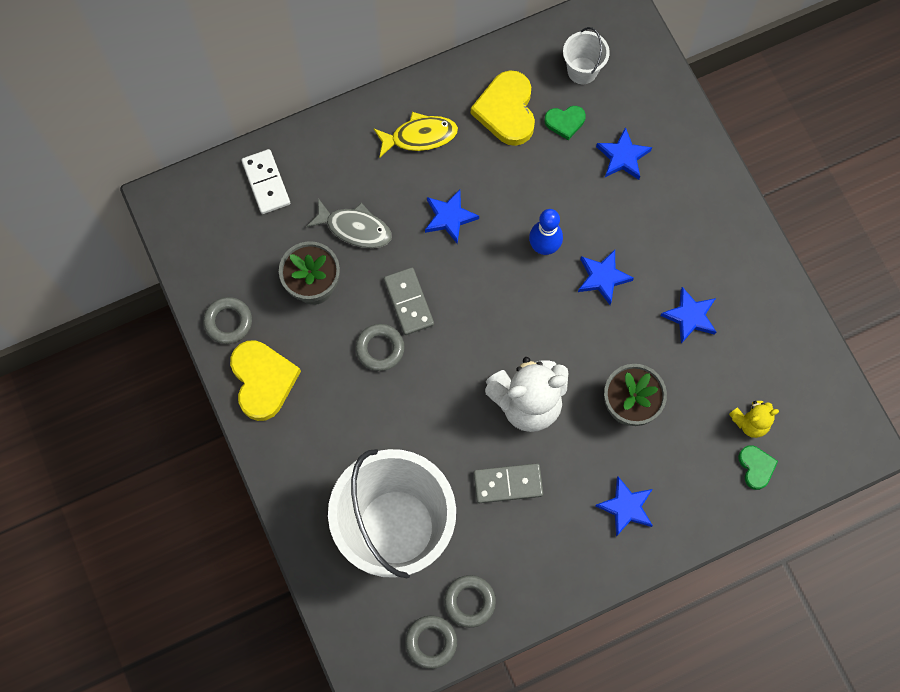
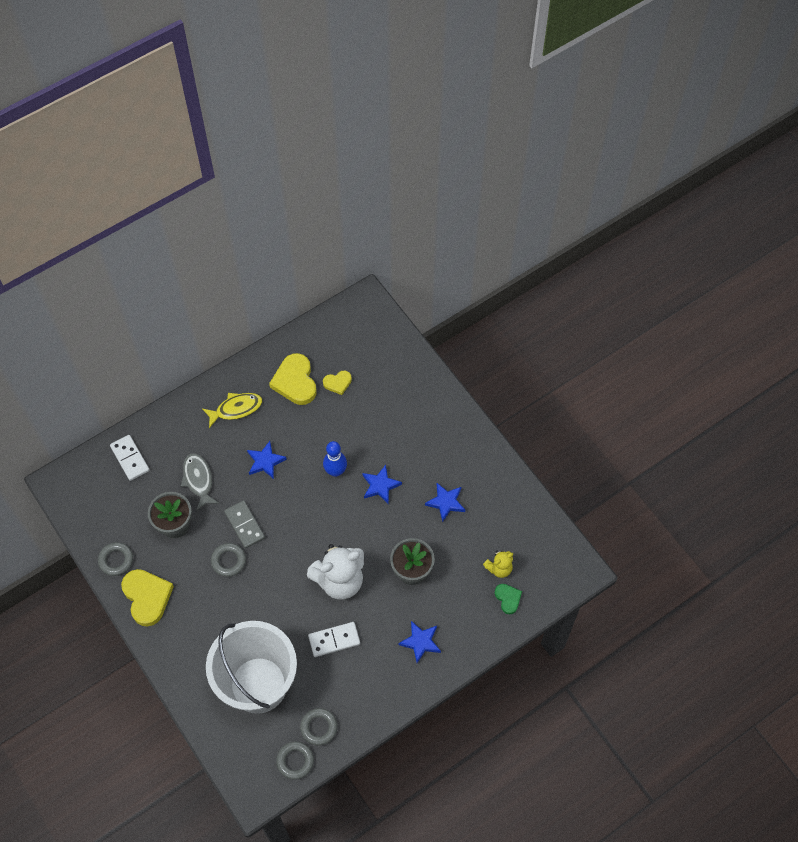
camera: 10 degrees left, 10 degrees down
grey fish [306,198,392,248] -> grey fish turned 120 degrees counterclockwise [181,453,220,511]
grey domino [474,463,543,503] -> white domino [308,622,360,657]
green heart [544,106,586,140] -> yellow heart [323,371,352,395]
white bucket [563,27,610,84] -> none
blue star [596,127,652,180] -> none

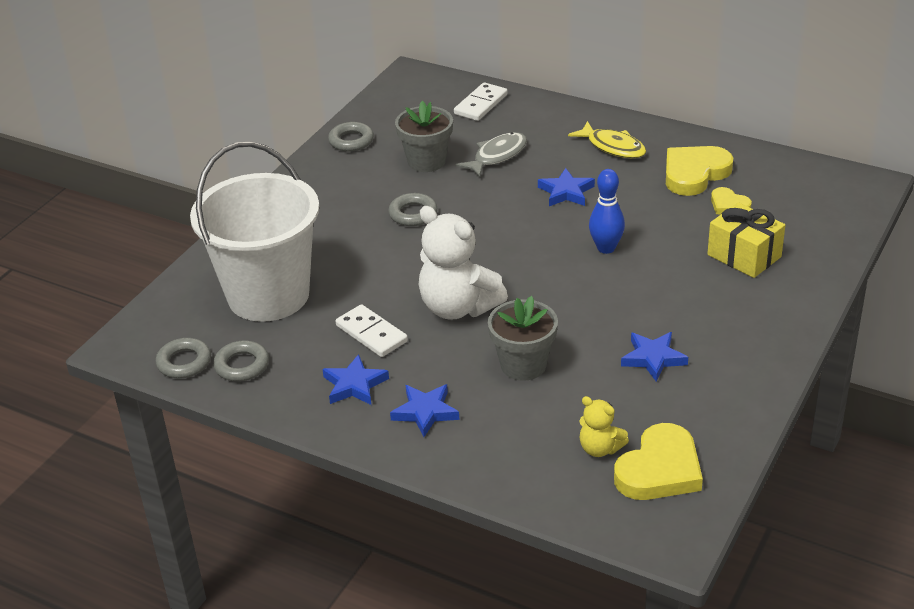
camera: 65 degrees right, 25 degrees down
yellow heart [121,569,174,627] -> yellow heart moved to [614,423,703,500]
grey domino [224,500,265,549] -> none
blue star [362,465,402,504] -> blue star moved to [322,354,389,405]
green heart [495,584,522,614] -> none
none -> yellow gift [707,202,785,278]

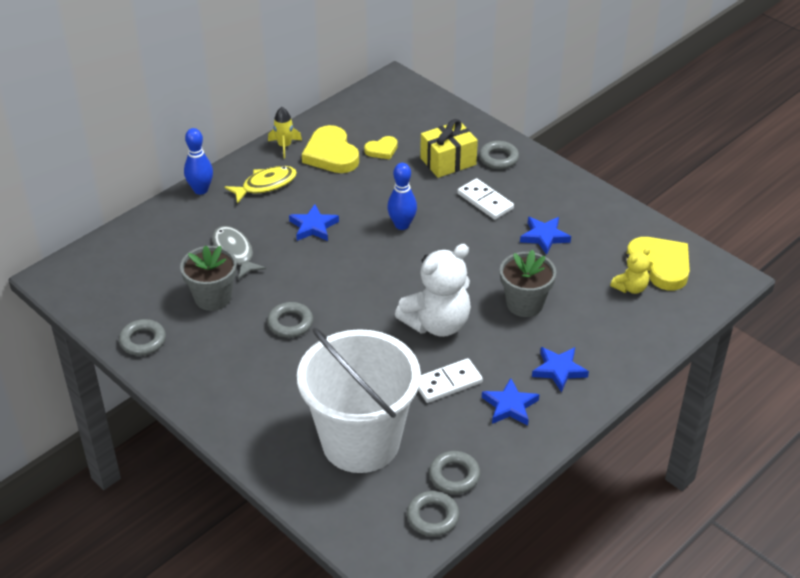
camera: 75 degrees left, 5 degrees up
white domino [454,82,508,121] -> white domino moved to [457,178,514,220]
none -> blue bowling pin [184,128,213,195]
none -> yellow rocket [268,107,302,159]
none -> grey ring [479,141,519,169]

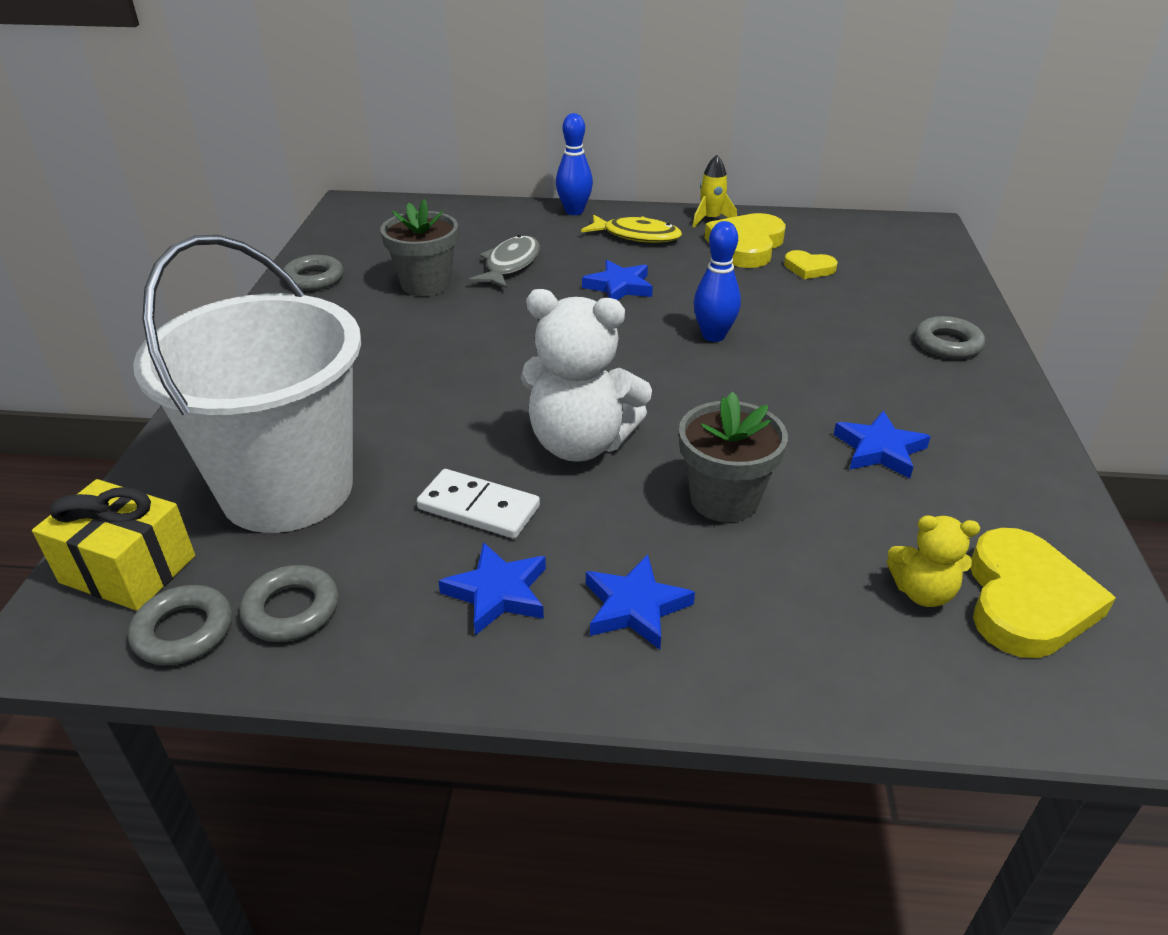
camera: 50 degrees right, 5 degrees down
grey ring [267,302,313,338] -> none
yellow gift [420,119,478,178] -> yellow gift moved to [32,479,195,611]
white domino [457,178,514,220] -> none

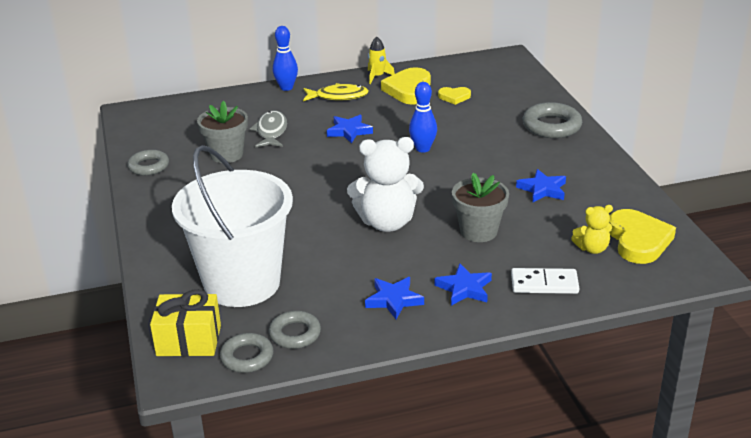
camera: 20 degrees left, 5 degrees down
white domino [417,469,540,539] -> white domino moved to [511,268,580,294]
grey ring [915,316,985,359] -> grey ring [523,102,582,138], size x1.51

